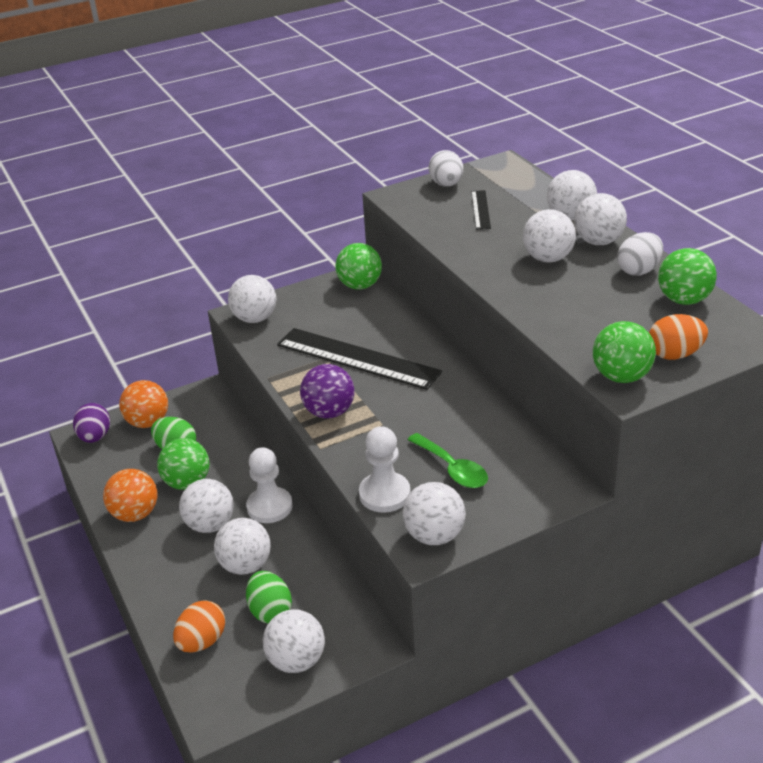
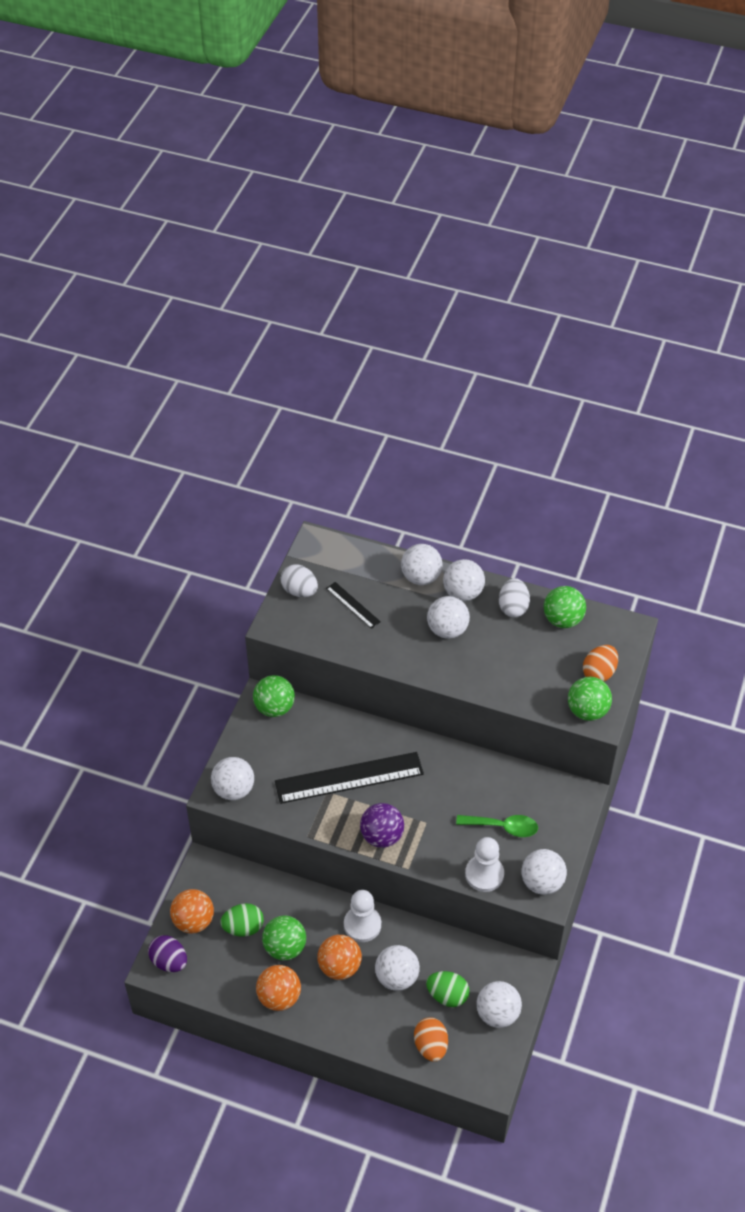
camera: 45 degrees left, 15 degrees up
white ball [179,479,234,533] -> orange ball [317,935,362,980]

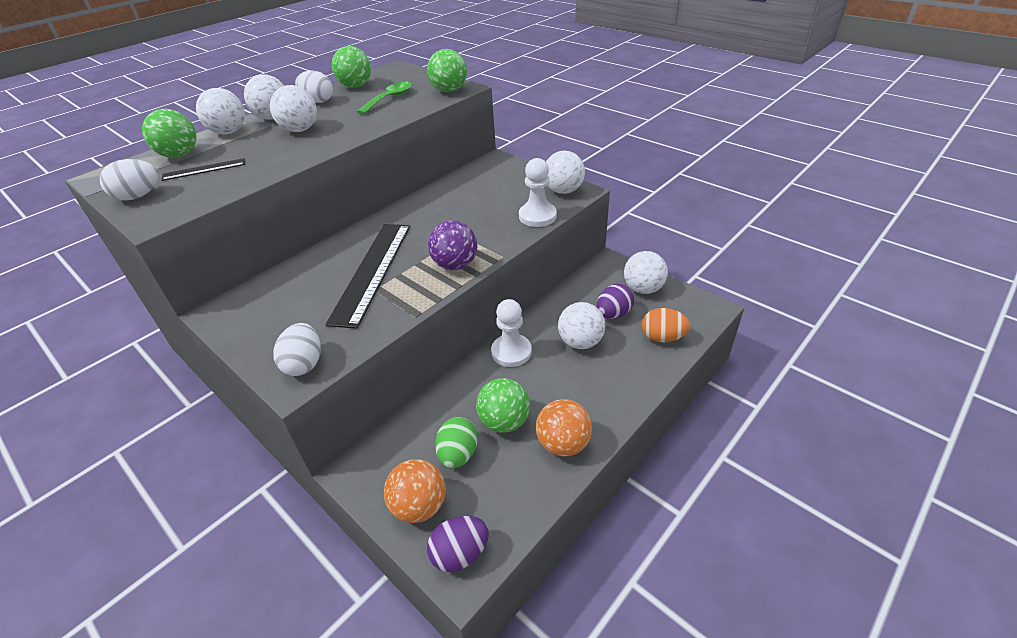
camera: 65 degrees left, 10 degrees down
white ball [211,757,254,800] -> white egg [273,323,321,376]
green ball [253,675,295,717] -> green ball moved to [142,109,196,158]
orange ball [317,935,362,980] -> none
green egg [426,971,470,1007] -> purple egg [597,284,635,319]
green spoon [456,815,538,837] -> green spoon moved to [357,82,412,114]
orange egg [583,645,618,681] -> none

